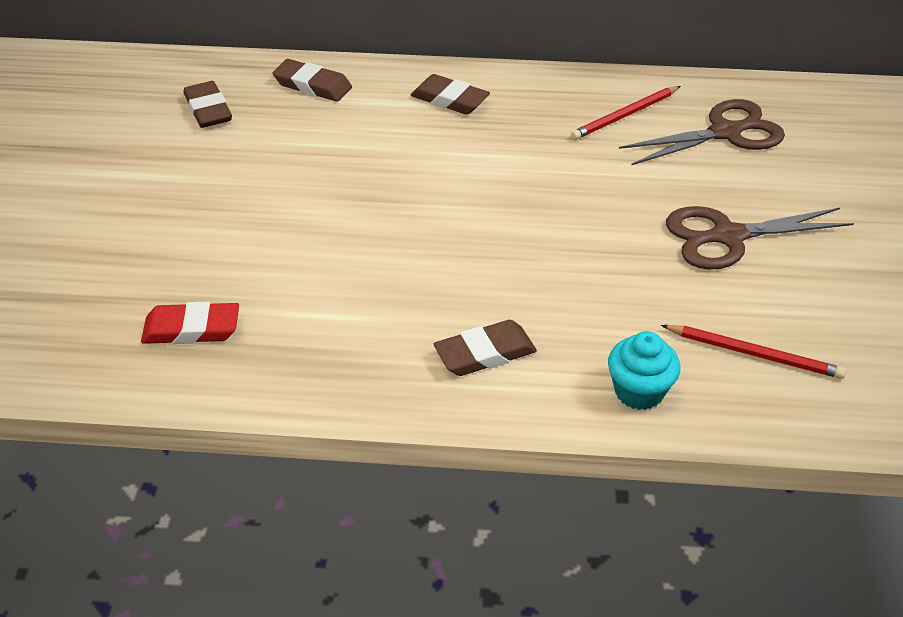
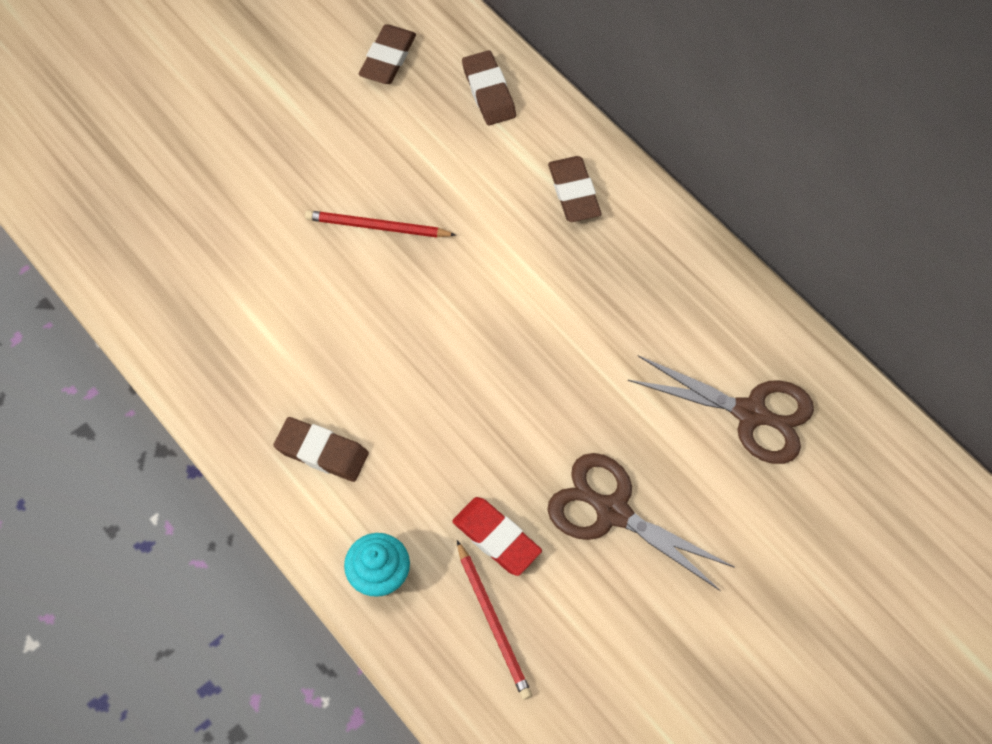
camera: 45 degrees right, 20 degrees up
red eraser [141,302,239,344] -> red eraser moved to [452,497,542,576]
red pencil [571,86,681,140] -> red pencil moved to [305,210,456,238]

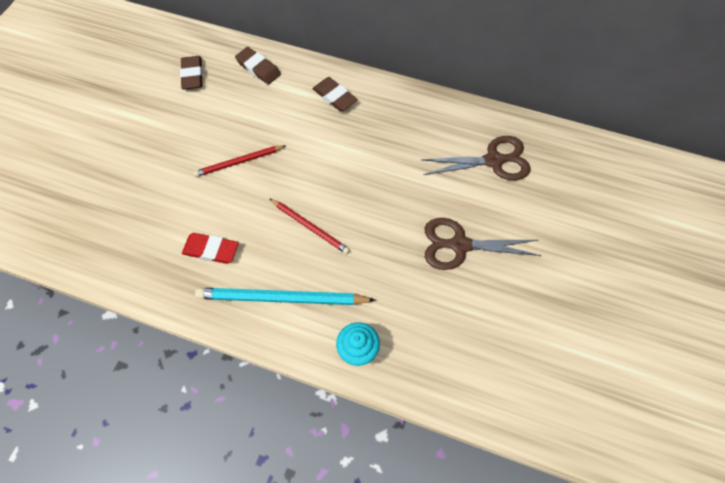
camera: 30 degrees left, 0 degrees up
brown eraser [273,417,369,482] -> turquoise pencil [195,288,376,305]
red eraser [452,497,542,576] -> red eraser moved to [182,233,239,264]
red pencil [457,540,532,700] -> red pencil moved to [269,198,350,254]

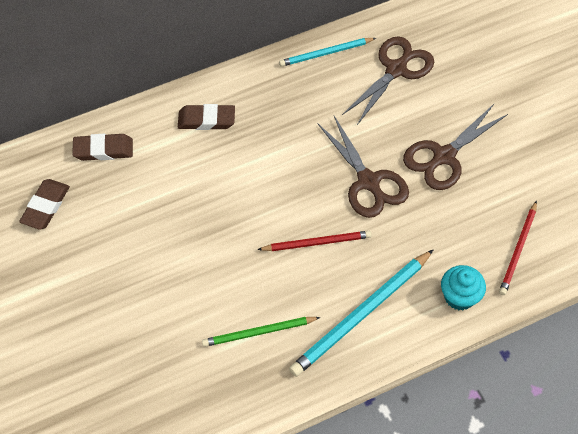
camera: 45 degrees left, 5 degrees down
brown eraser [180,56,203,90] -> brown eraser turned 75 degrees clockwise [19,179,70,230]
red eraser [182,233,239,264] -> green pencil [202,317,321,347]
red pencil [193,145,287,177] -> red pencil moved to [499,201,537,295]
none -> turquoise pencil [279,38,376,67]
none -> brown scissors [318,116,409,218]

